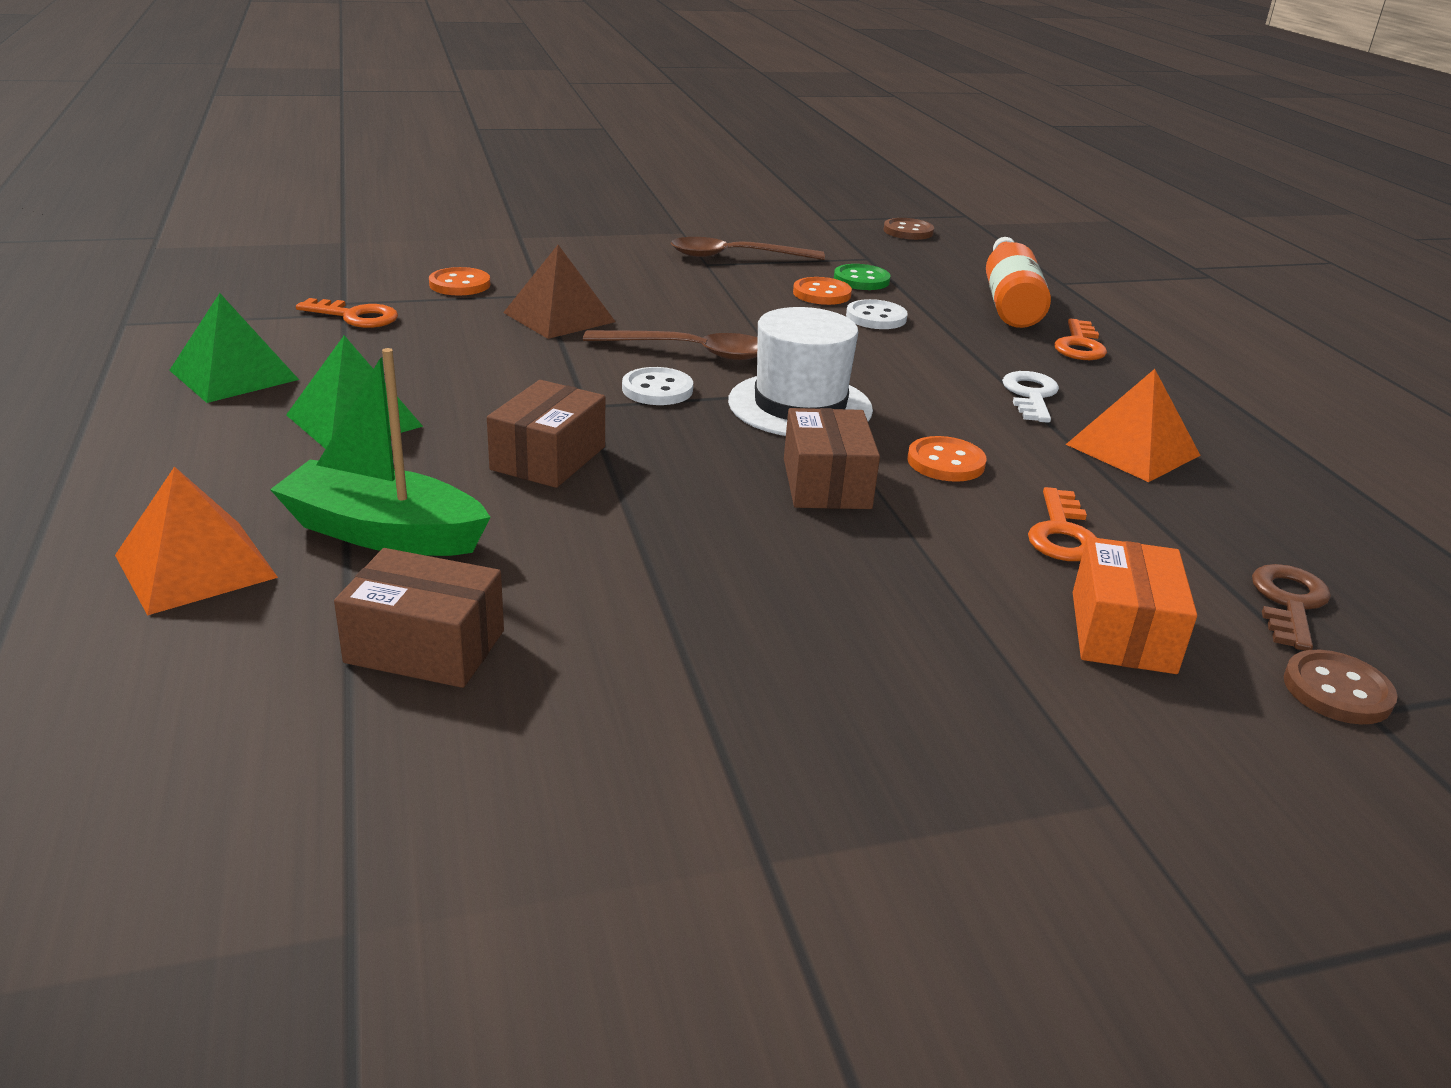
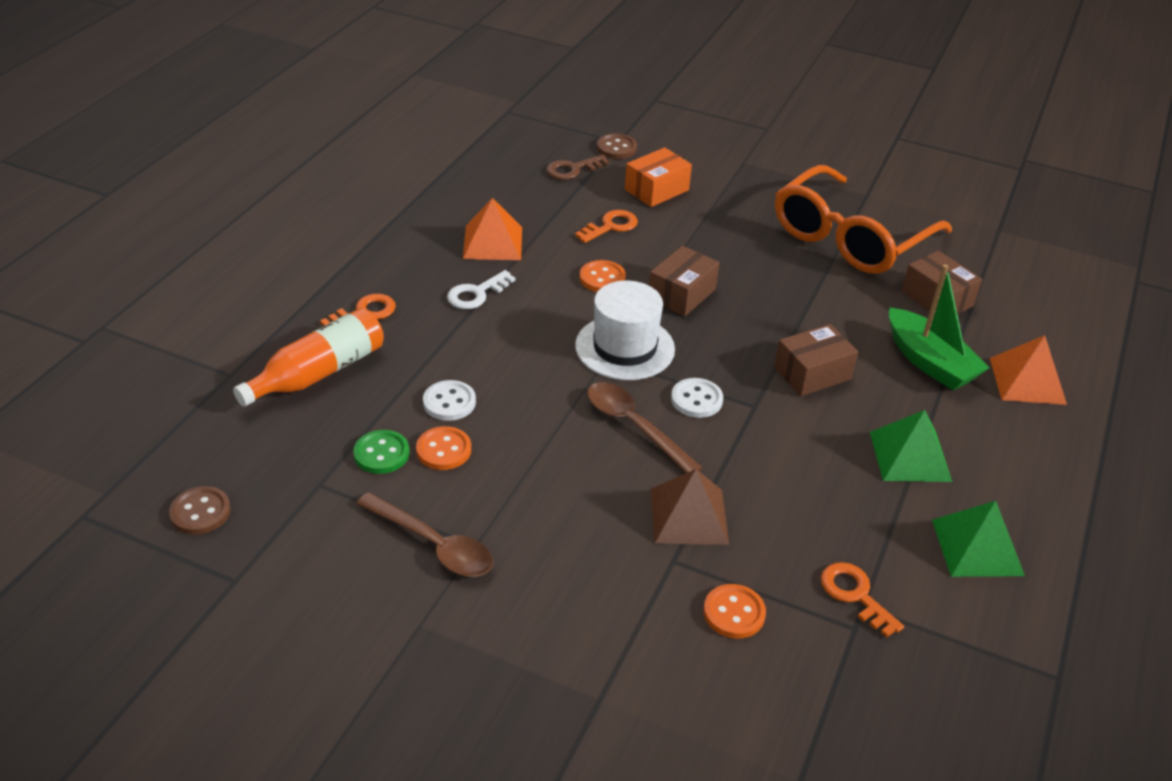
camera: 140 degrees left, 10 degrees up
none -> orange glasses [775,165,952,274]

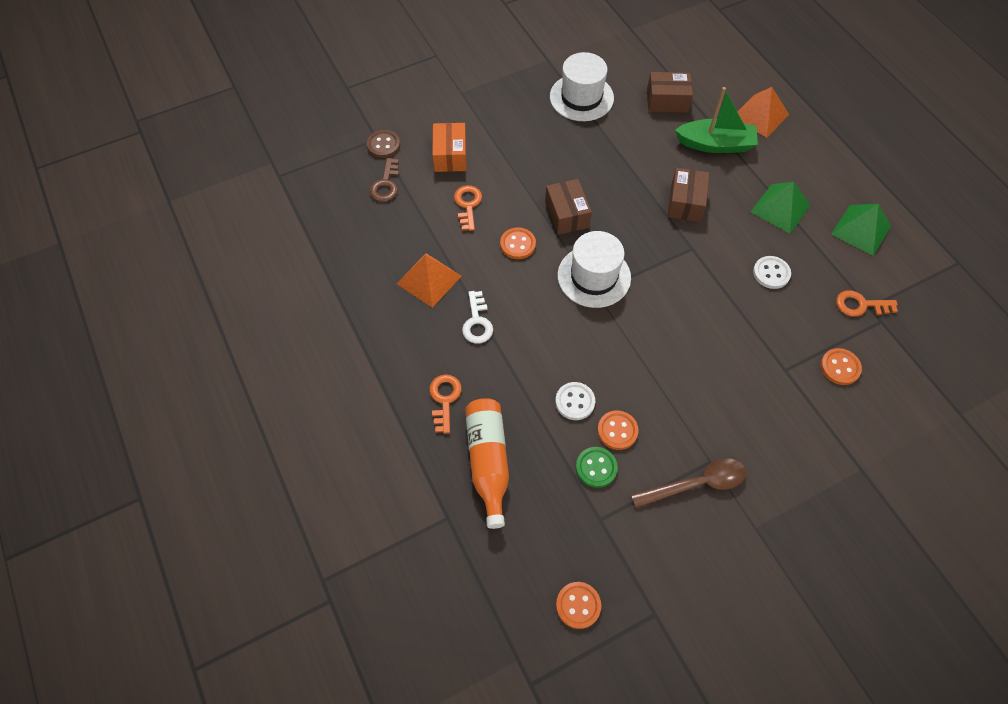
camera: 50 degrees left, 20 degrees up
brown button [169,486,231,535] -> orange button [556,582,601,629]
brown spoon [587,382,703,473] -> none
brown pyramid [651,469,729,545] -> none
white button [671,378,723,418] -> white button moved to [753,256,791,289]
orange glasses [775,165,952,274] -> white hat [550,52,614,121]

